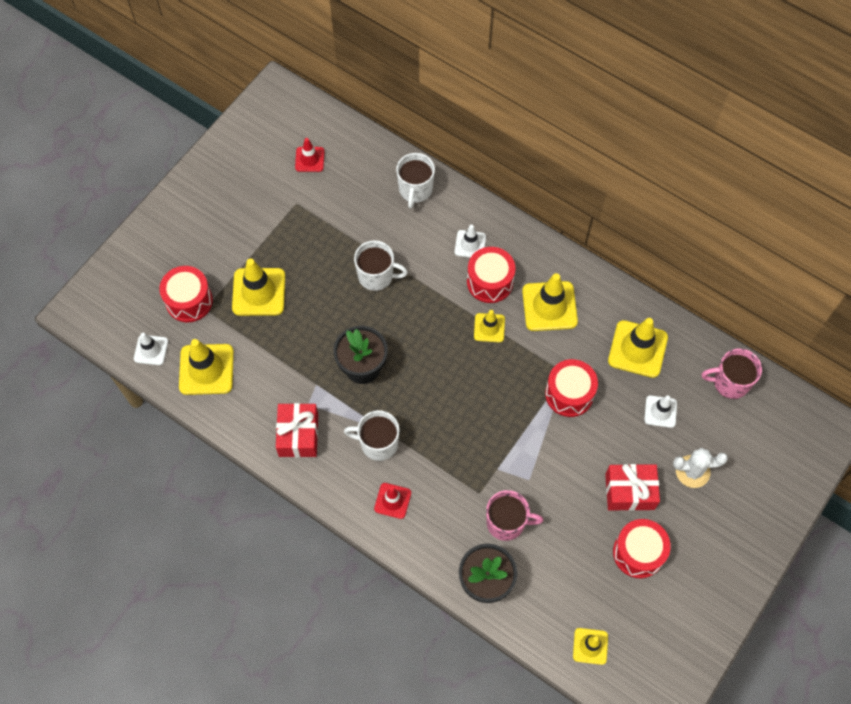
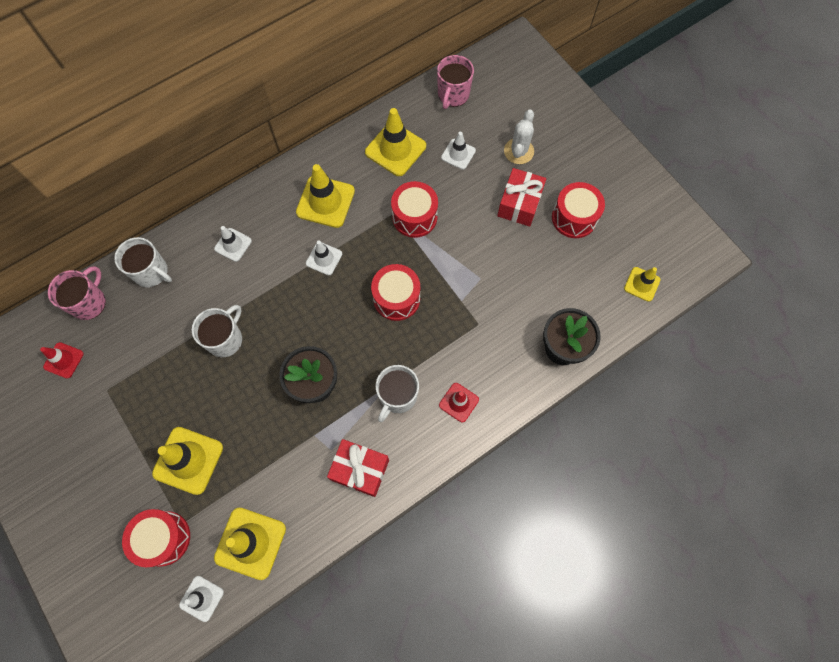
camera: 70 degrees left, 5 degrees up
red drum [467,247,515,303] -> red drum moved to [371,264,420,321]
yellow traffic cone [474,310,505,343] -> white traffic cone [306,240,342,275]
pink mug [486,490,544,541] -> pink mug moved to [48,266,106,320]

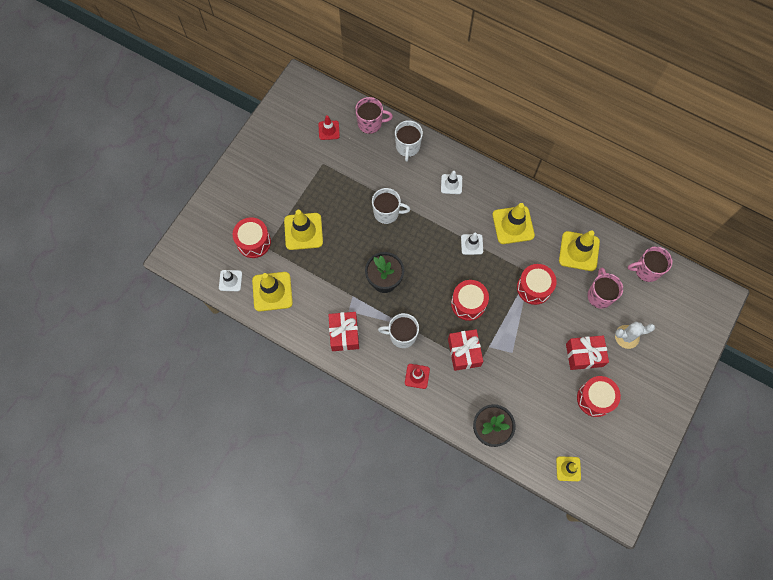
camera: 65 degrees right, 0 degrees up
white traffic cone [441,132,476,170] -> pink mug [587,267,623,309]
none -> red gift [448,329,483,371]

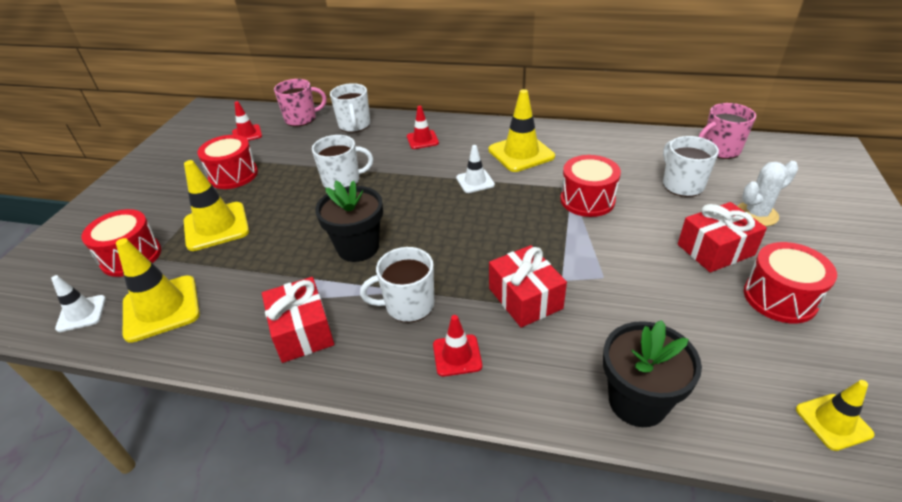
camera: 15 degrees left, 30 degrees down
white traffic cone [441,171,462,194] -> red traffic cone [407,106,439,149]
red drum [451,280,489,321] -> red drum moved to [197,135,258,189]
yellow traffic cone [559,230,600,271] -> none
pink mug [587,267,623,309] -> white mug [663,136,719,197]

